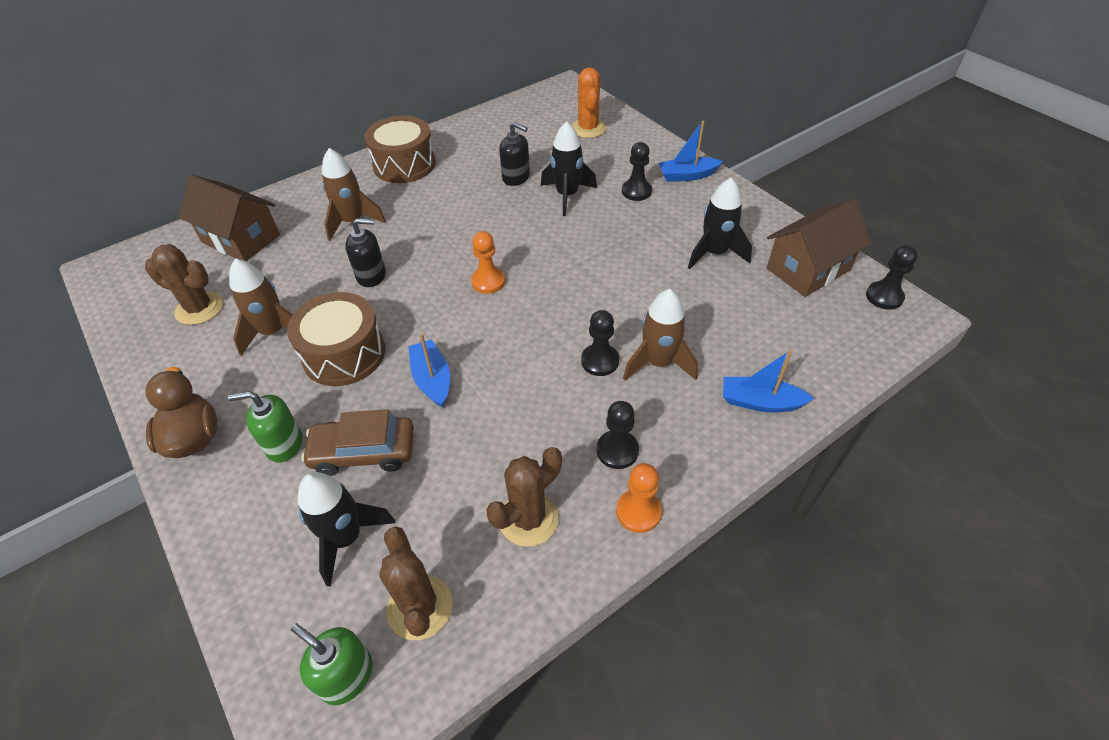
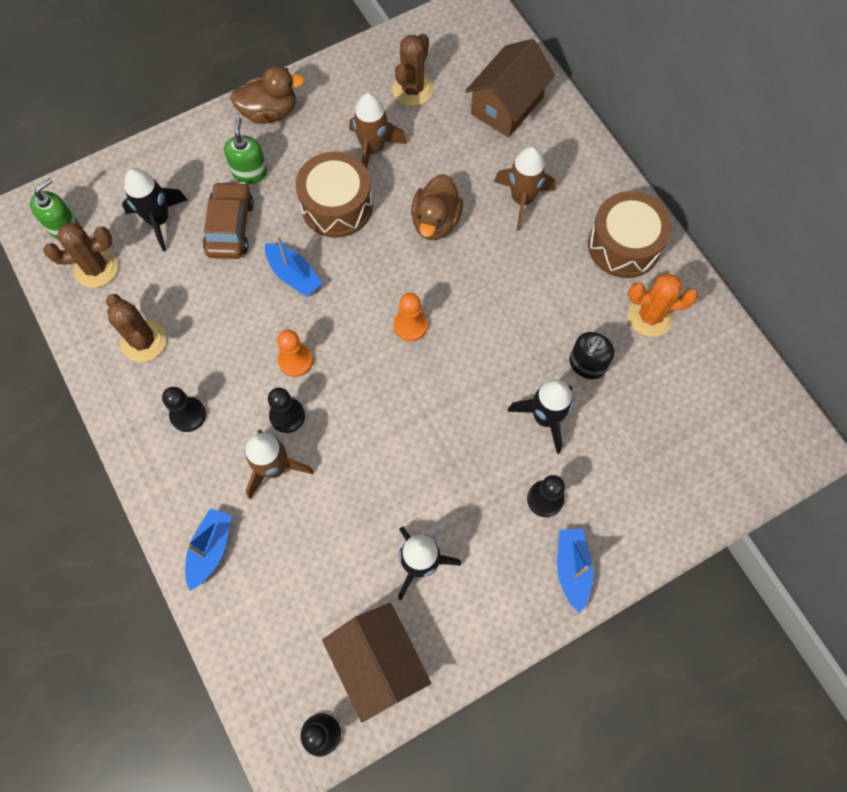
camera: 95 degrees right, 20 degrees up
black soap dispenser [345,218,386,287] -> brown duck [411,174,463,240]
blue boat [409,333,450,408] -> blue boat turned 60 degrees clockwise [265,235,322,297]
orange cactus [572,67,606,138] -> orange cactus moved to [628,273,698,337]
orange pawn [616,463,662,533] -> orange pawn moved to [277,330,313,377]

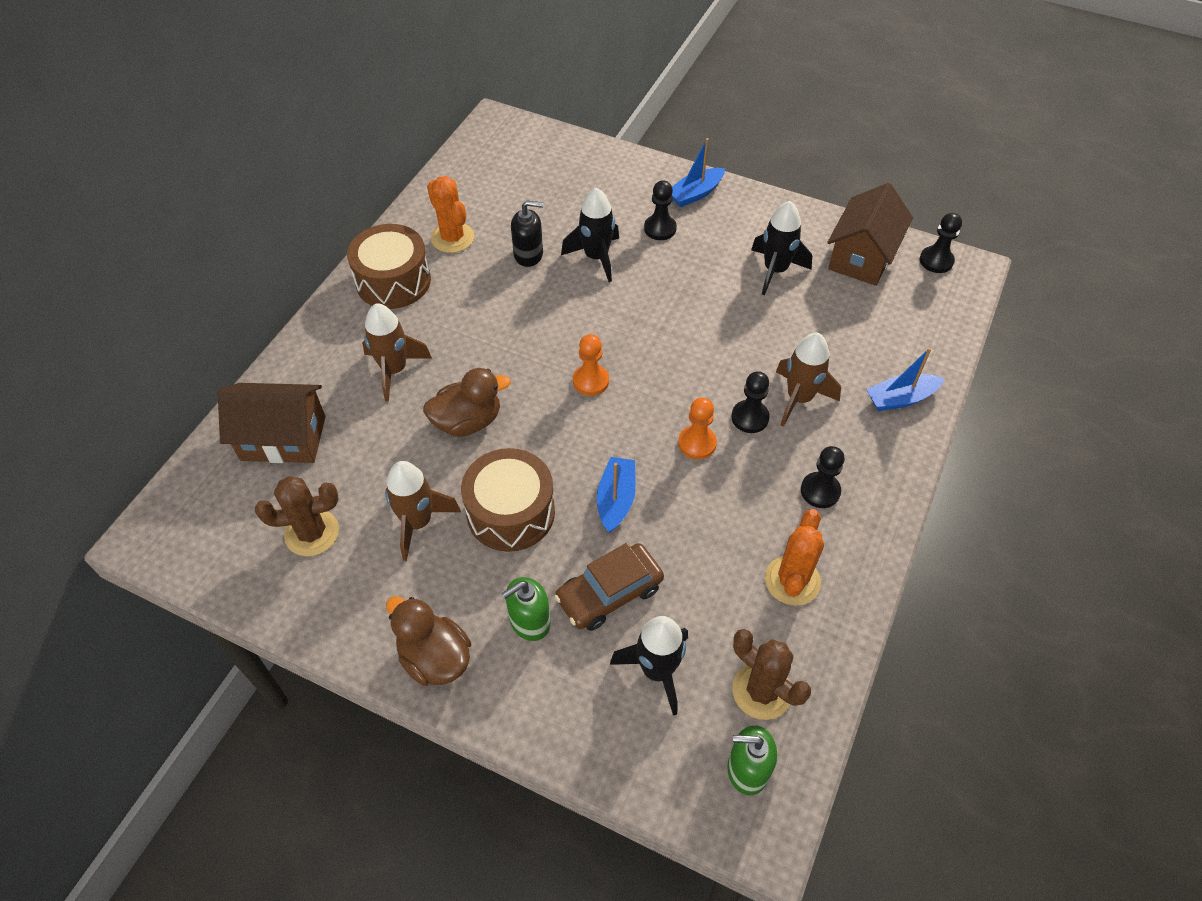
camera: 125 degrees left, 15 degrees down
brown cactus [106,294,166,362] -> orange cactus [765,509,824,606]

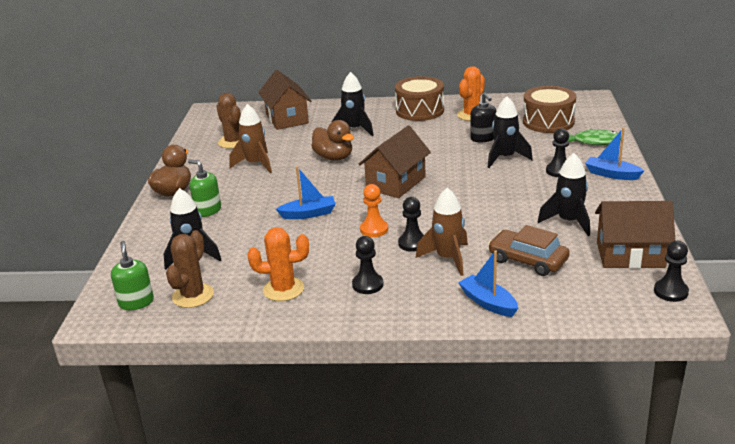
camera: 70 degrees right, 25 degrees down
brown rocket [362,303,432,402] -> black rocket [331,72,374,136]
brown drum [461,448,555,552] -> brown drum moved to [523,86,576,133]
brown car [554,543,664,631] -> brown car moved to [488,225,570,276]
orange pawn [573,334,609,396] -> brown house [358,126,431,198]
none -> green fish [568,129,621,145]

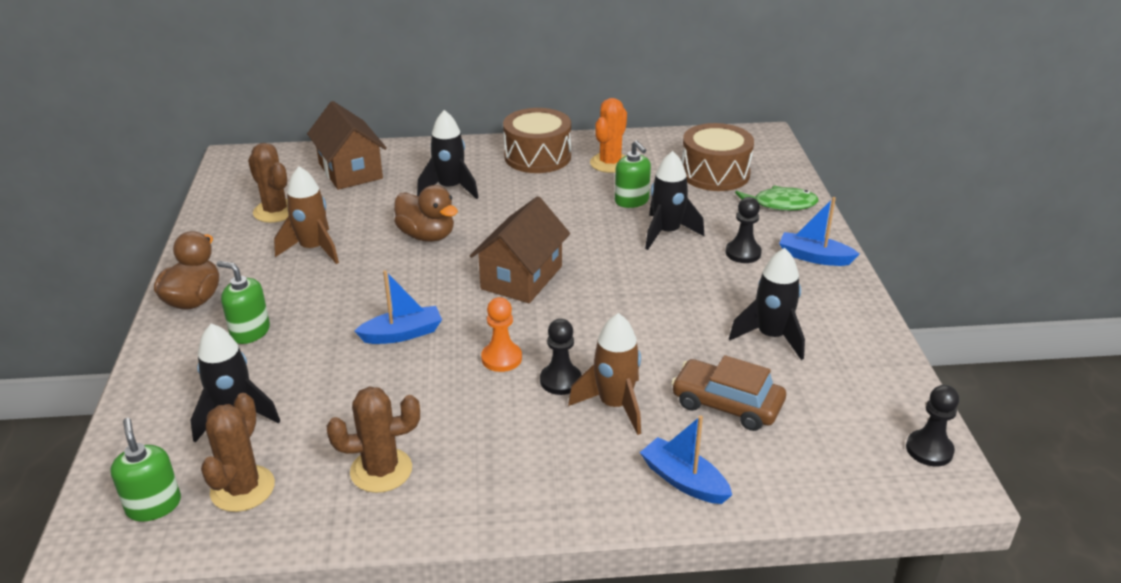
camera: 10 degrees left, 5 degrees up
orange cactus [248,227,309,301] -> brown cactus [327,386,420,493]
black pawn [352,236,384,294] -> none
black soap dispenser [470,93,496,143] -> green soap dispenser [615,140,651,208]
brown house [595,201,675,269] -> none

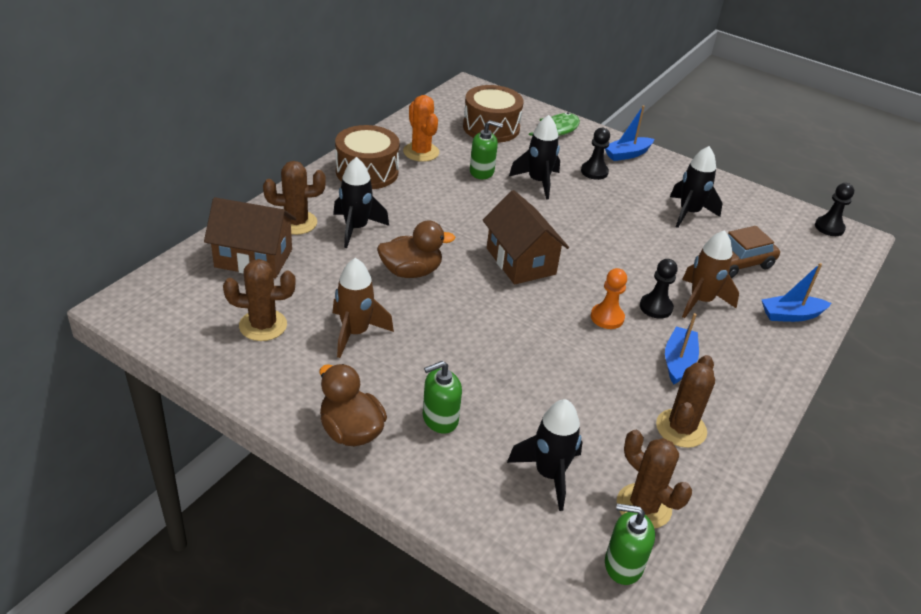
camera: 55 degrees left, 5 degrees up
blue boat [354,270,442,344] -> blue boat moved to [665,313,699,384]
none -> brown cactus [263,161,326,235]

